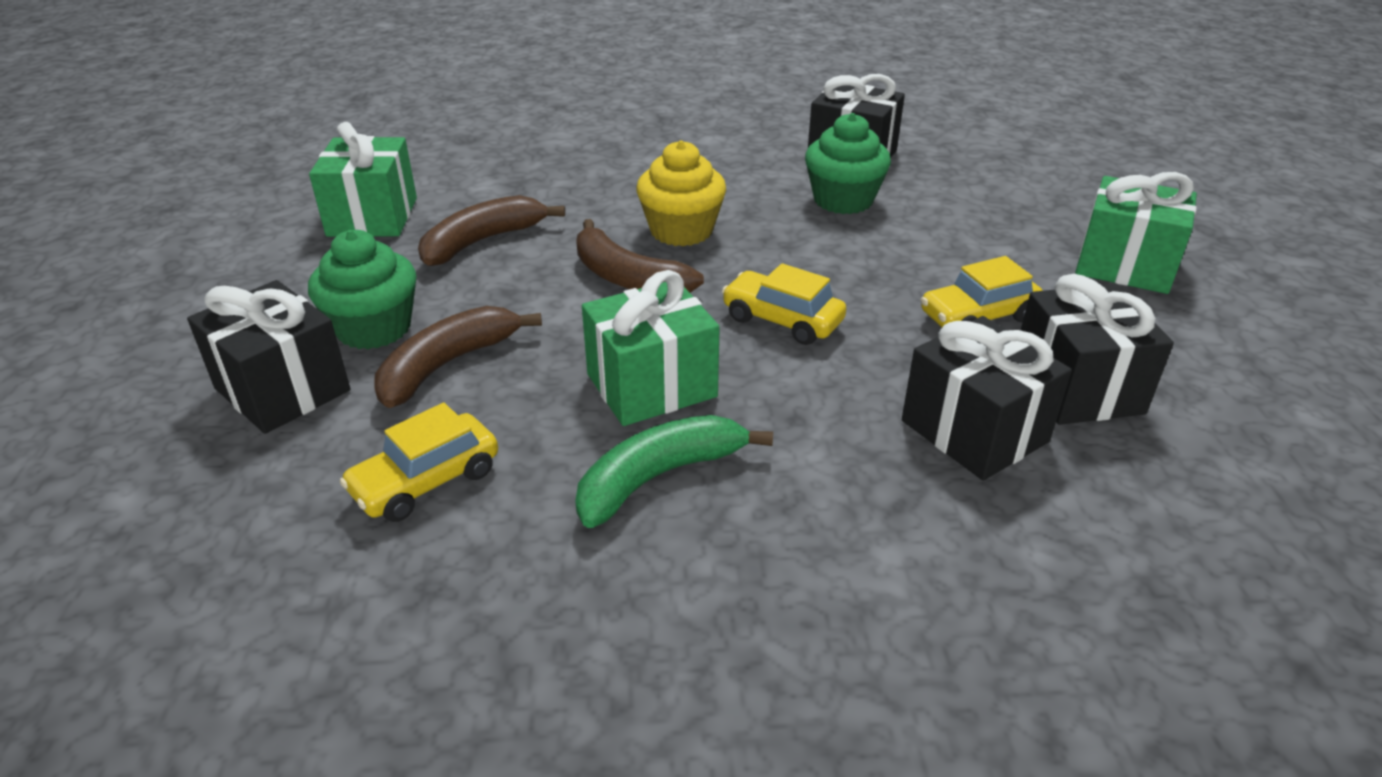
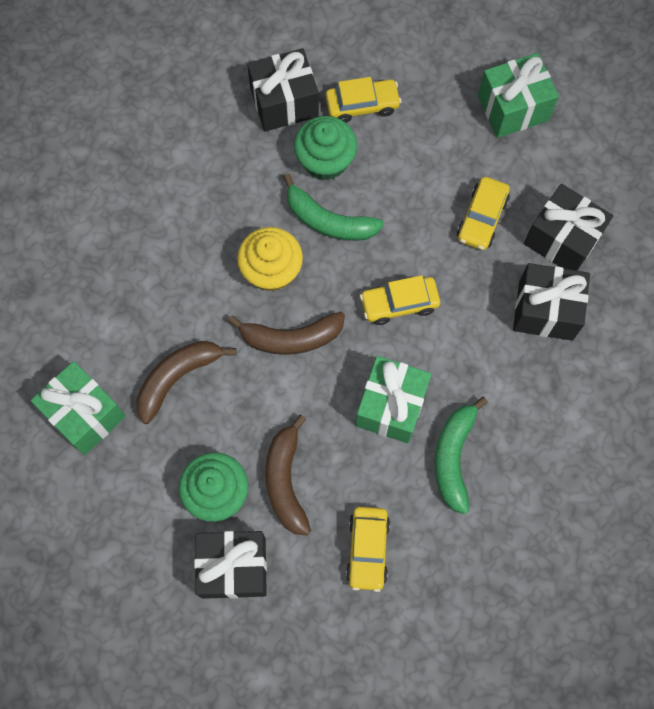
camera: 45 degrees left, 35 degrees up
brown banana [418,195,565,266] -> brown banana turned 45 degrees clockwise [136,341,237,424]
none -> green banana [283,174,384,241]
none -> yellow car [326,77,401,123]

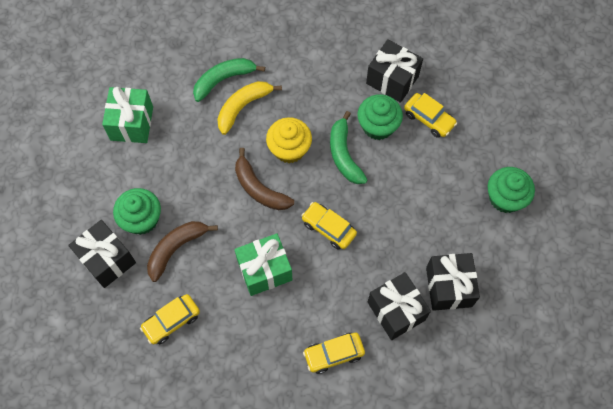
camera: 50 degrees right, 5 degrees down
brown banana [136,341,237,424] -> none
green banana [435,396,488,514] -> green banana moved to [193,58,265,102]
yellow car [457,177,510,250] -> yellow car moved to [303,333,365,374]
green gift [478,53,559,138] -> green cupcake [488,167,535,213]
none -> yellow banana [217,81,282,135]

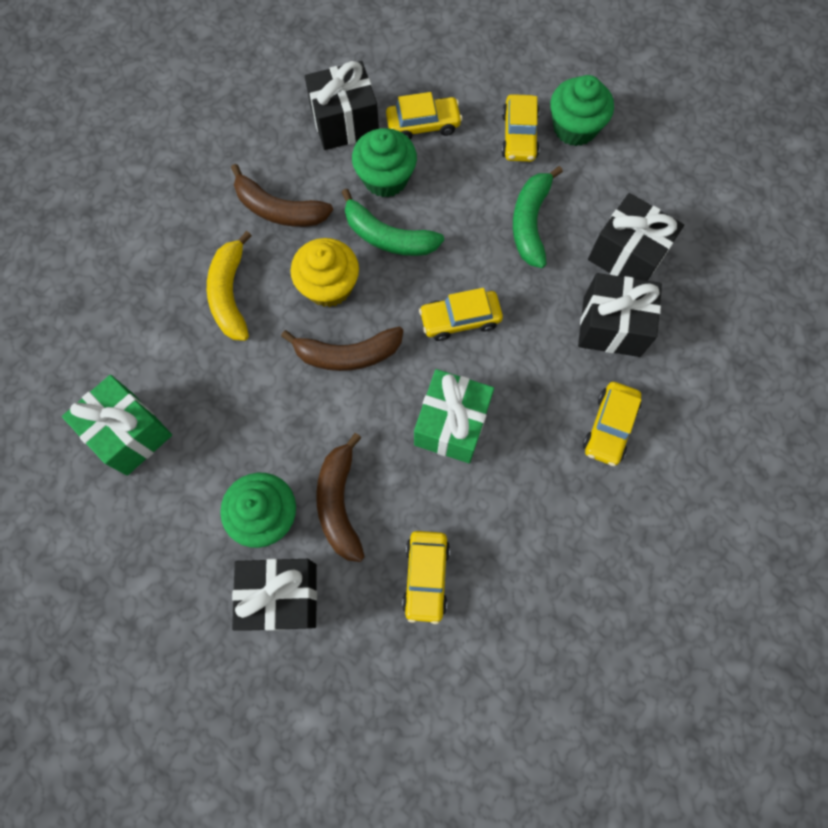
camera: 50 degrees left, 5 degrees up
green banana [193,58,265,102] -> green banana moved to [513,166,563,268]
none -> brown banana [231,164,333,227]
none -> yellow car [501,94,540,162]

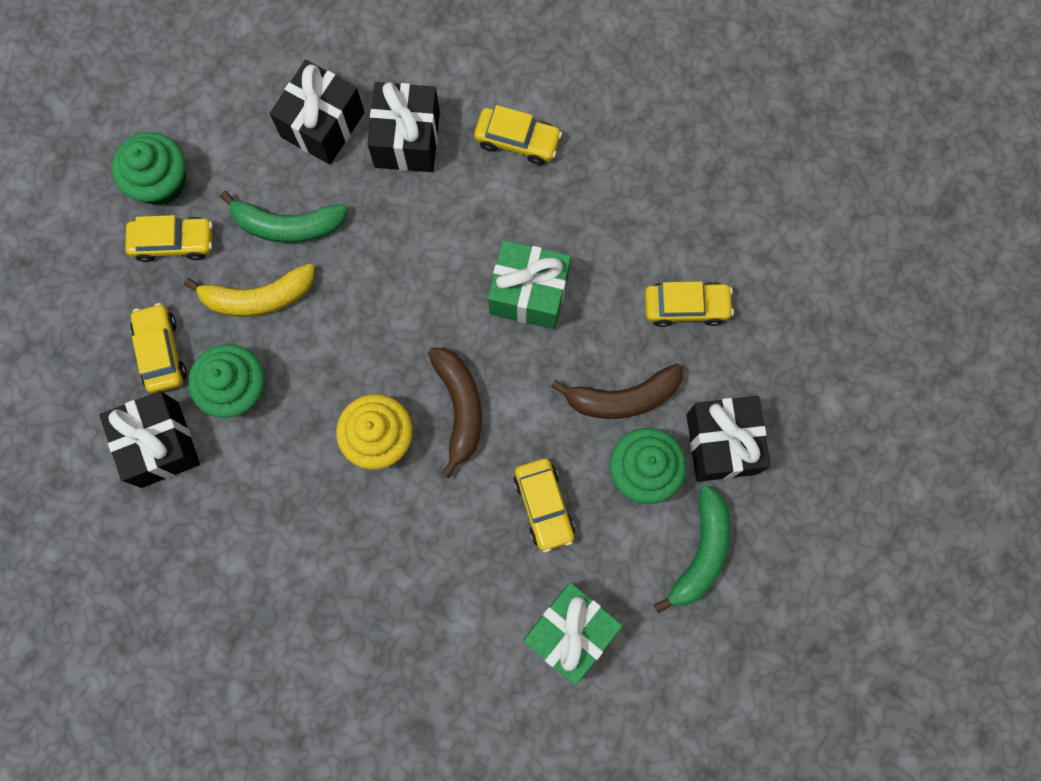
camera: 95 degrees left, 5 degrees up
yellow banana [207,231,252,341] -> yellow banana moved to [184,263,315,317]
brown banana [231,164,333,227] -> none
green banana [341,189,444,256] -> green banana moved to [654,485,731,613]
yellow car [419,288,503,341] -> yellow car moved to [514,458,575,553]

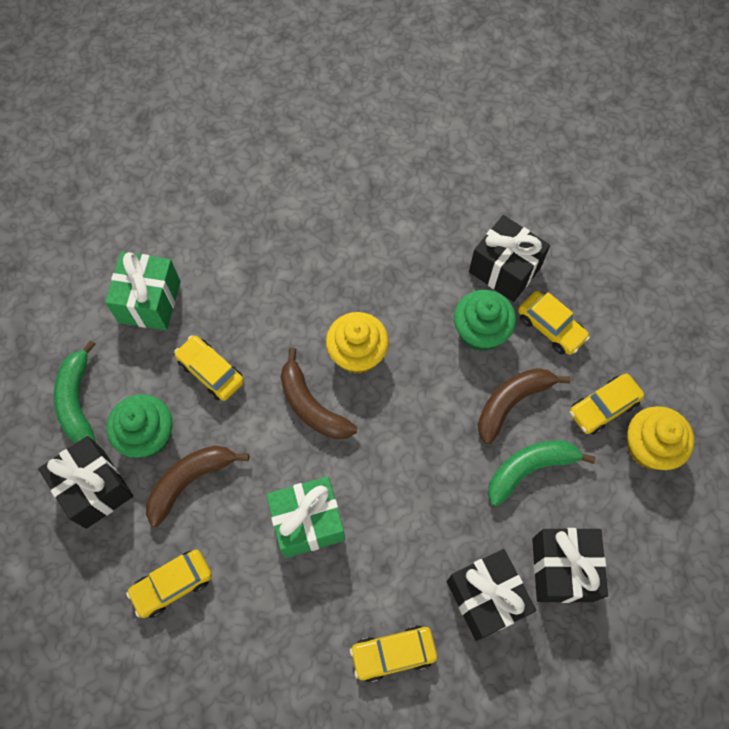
camera: 150 degrees right, 10 degrees down
green cupcake [112,132,186,205] -> yellow cupcake [627,406,695,470]
yellow banana [184,263,315,317] -> brown banana [478,368,571,444]

